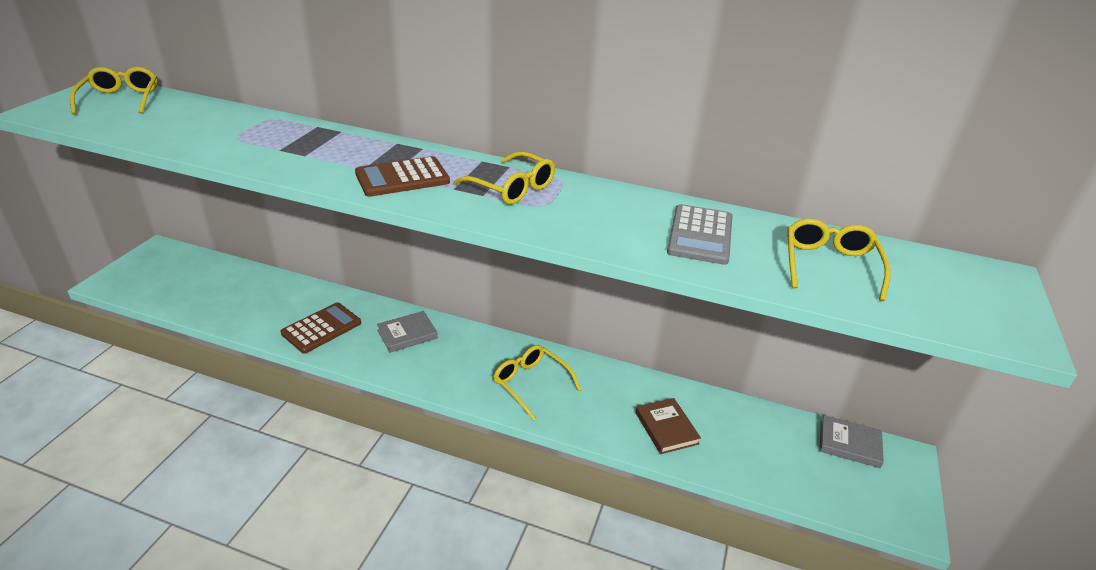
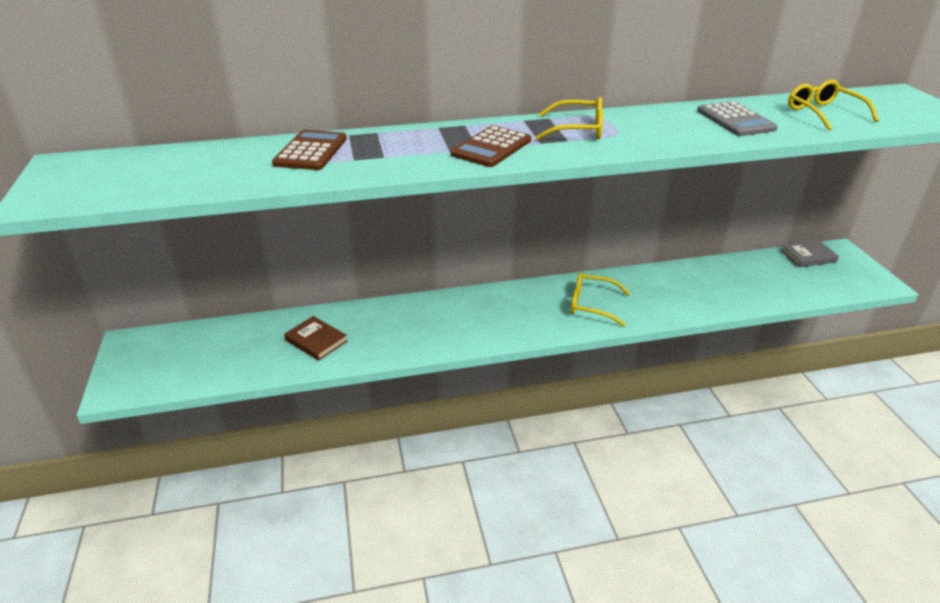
camera: 30 degrees left, 0 degrees up
yellow glasses [70,67,158,115] -> none
brown calculator [281,302,361,354] -> brown calculator moved to [272,130,347,170]
grey book [377,311,438,353] -> none
brown book [636,398,701,454] -> brown book moved to [284,316,347,361]

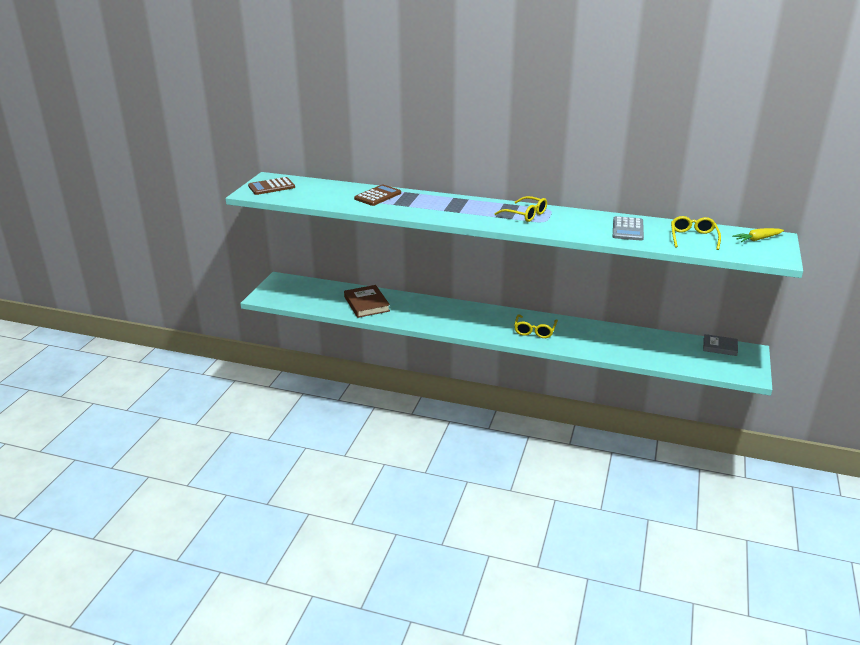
camera: 30 degrees right, 5 degrees down
brown book [284,316,347,361] -> brown book [344,285,390,318], size x1.52
brown calculator [450,126,531,167] -> brown calculator moved to [248,177,295,195]
yellow glasses [571,273,630,327] -> yellow glasses turned 120 degrees counterclockwise [514,314,558,338]
none -> yellow carrot [732,228,784,242]

